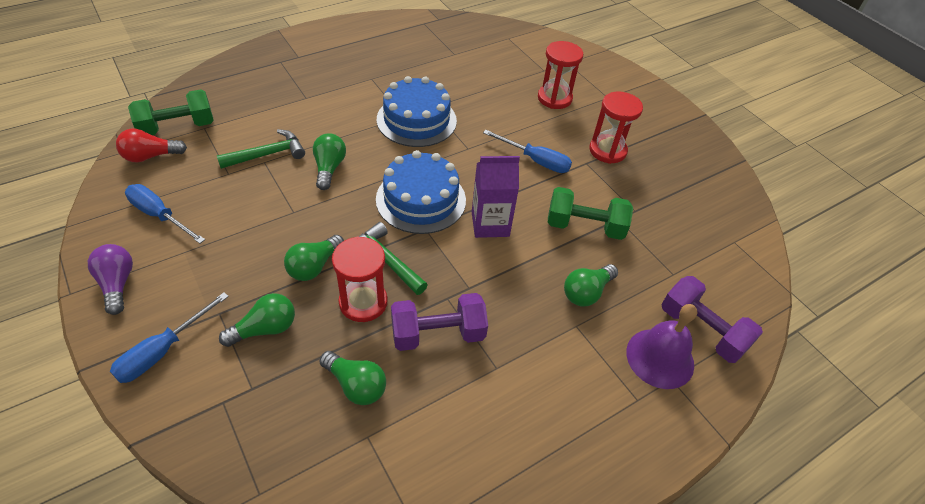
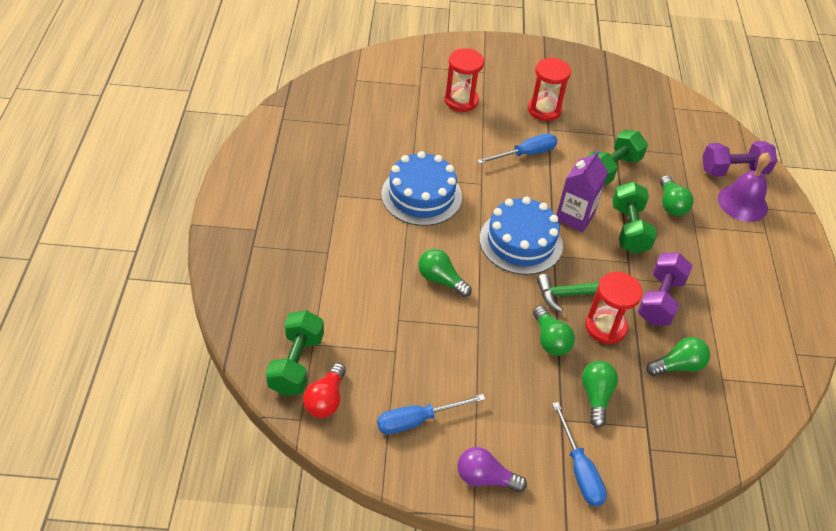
camera: 55 degrees left, 0 degrees up
green hammer [217,129,305,169] -> none
none -> green dumbbell [612,182,657,254]

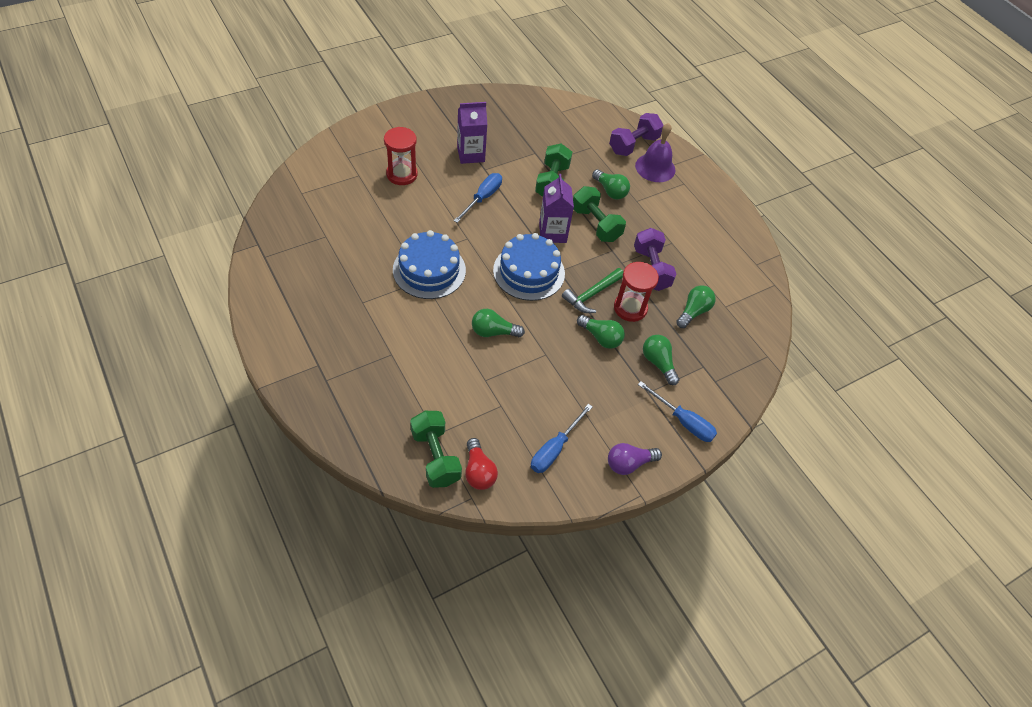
camera: 35 degrees left, 5 degrees up
red hourglass [528,58,571,121] -> purple carton [457,102,487,164]

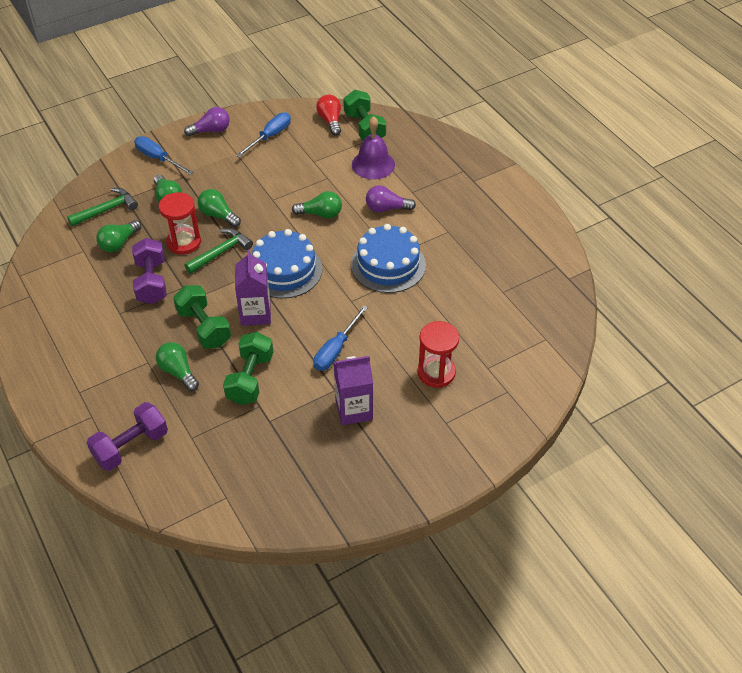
camera: 175 degrees left, 5 degrees down
purple bell [635,123,676,182] -> purple bell moved to [352,116,395,179]
none -> green hammer [67,188,138,226]
none -> purple light bulb [366,185,416,212]

